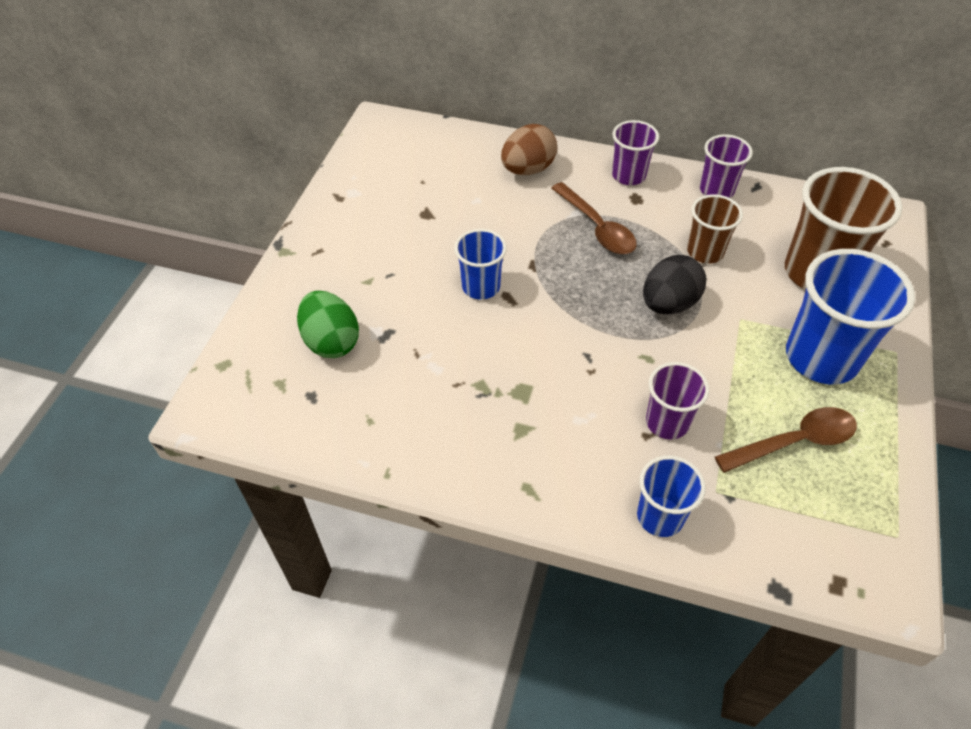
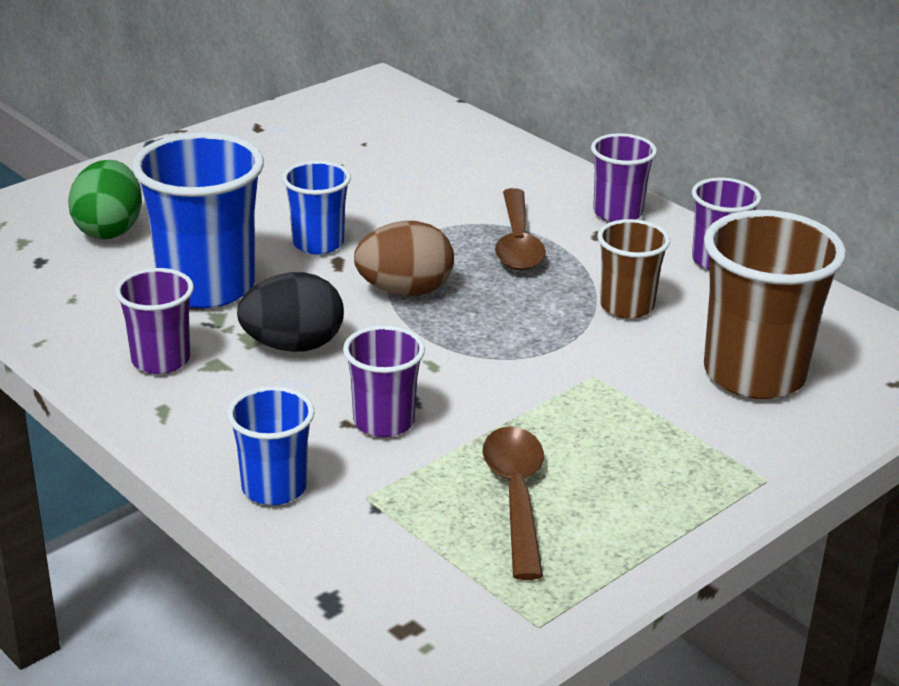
camera: 30 degrees right, 20 degrees down
brown egg [501,124,557,175] -> brown egg moved to [354,221,454,296]
black egg [643,255,706,314] -> black egg moved to [237,272,344,352]
brown spoon [715,407,857,473] -> brown spoon turned 105 degrees counterclockwise [482,427,544,580]
blue cup [786,249,915,384] -> blue cup moved to [132,132,264,308]
none -> purple cup [115,268,194,374]

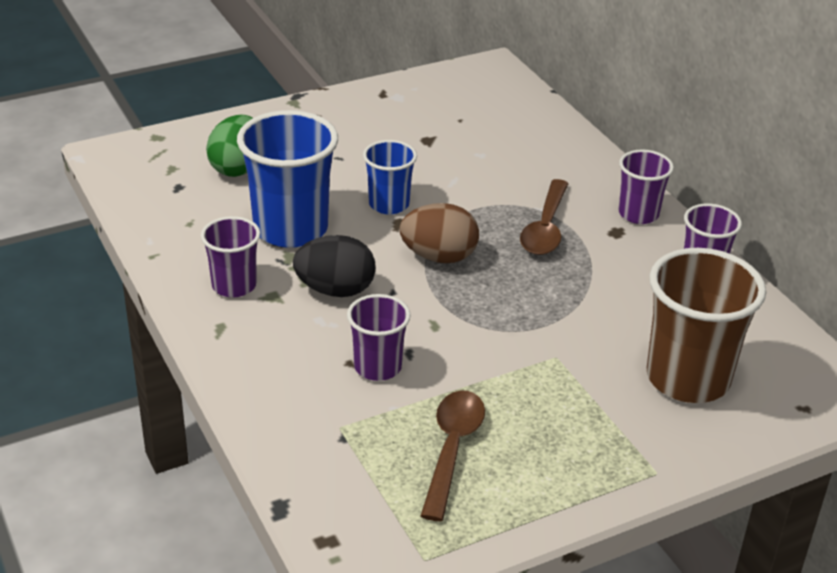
camera: 15 degrees right, 5 degrees up
blue cup [227,386,315,505] -> none
brown cup [597,219,670,319] -> none

